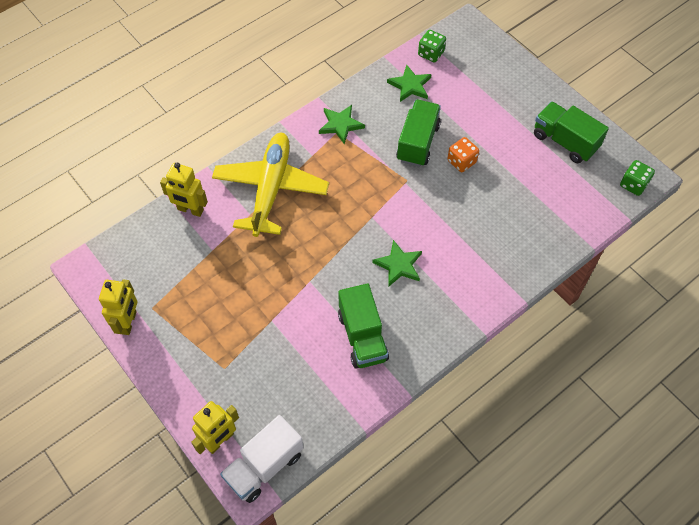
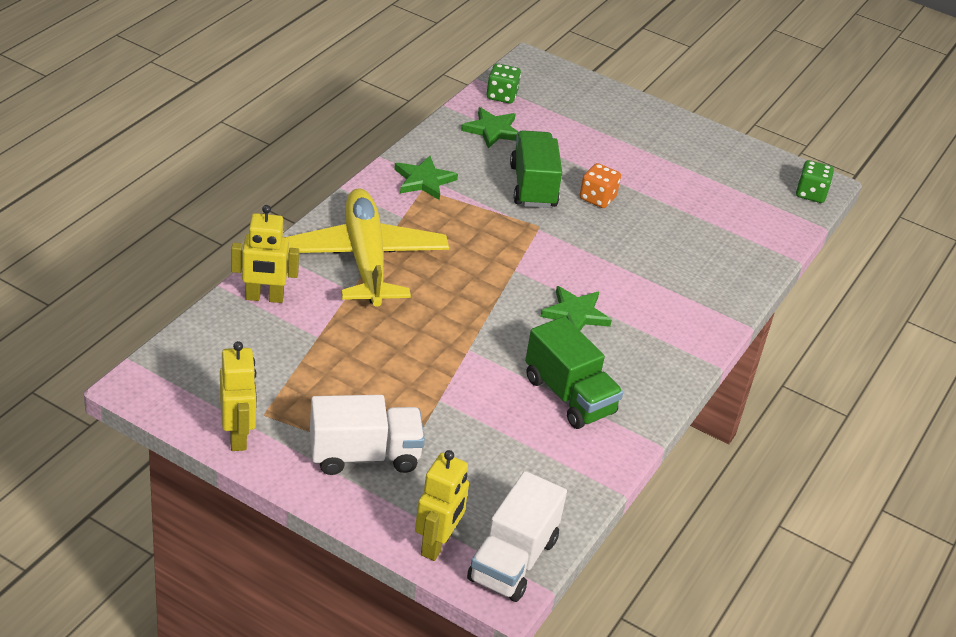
camera: 25 degrees left, 20 degrees down
green truck [534,101,609,163] -> none
none -> white truck [310,395,425,475]

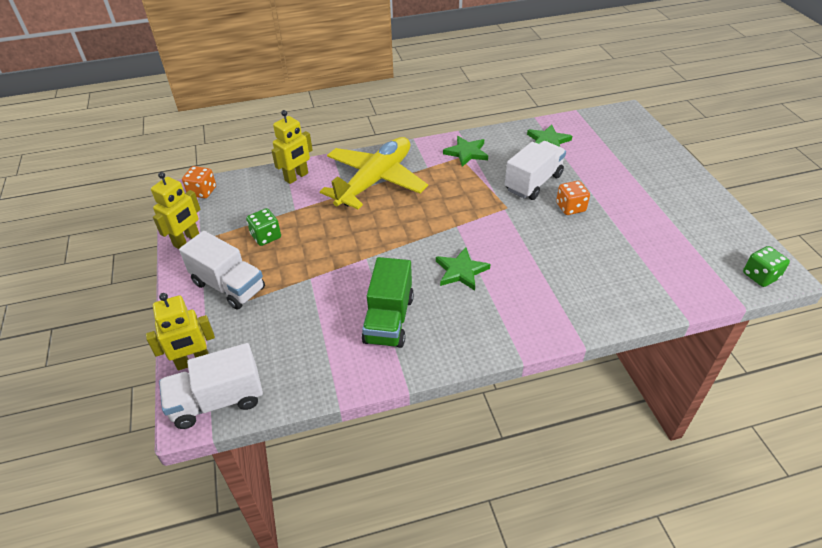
camera: 50 degrees right, 5 degrees up
yellow robot [231,205,299,303] -> yellow robot turned 90 degrees counterclockwise [271,110,313,184]
green dice [486,63,521,104] -> green dice moved to [246,208,281,246]
green truck [510,130,562,208] -> white truck [505,141,566,200]
none -> orange dice [182,166,216,198]

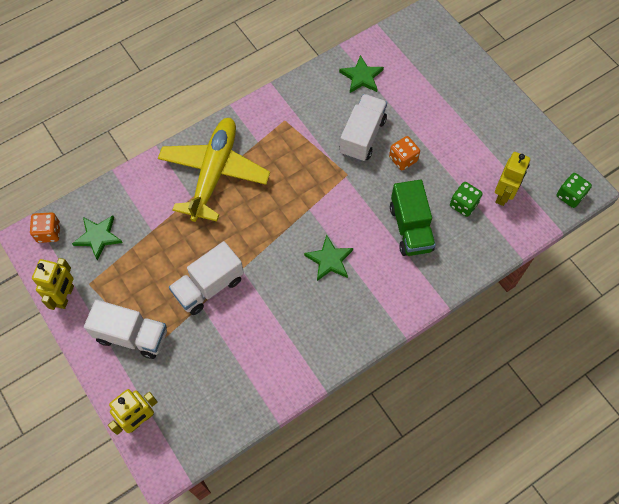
camera: 20 degrees left, 20 degrees up
white truck [159,343,263,429] -> white truck moved to [169,241,244,315]
green dice [246,208,281,246] -> green dice moved to [450,182,483,217]
yellow robot [271,110,313,184] -> yellow robot moved to [495,152,530,206]
green truck [362,257,414,348] -> green truck moved to [390,180,436,256]
green star [443,136,488,167] -> green star moved to [72,215,123,261]

